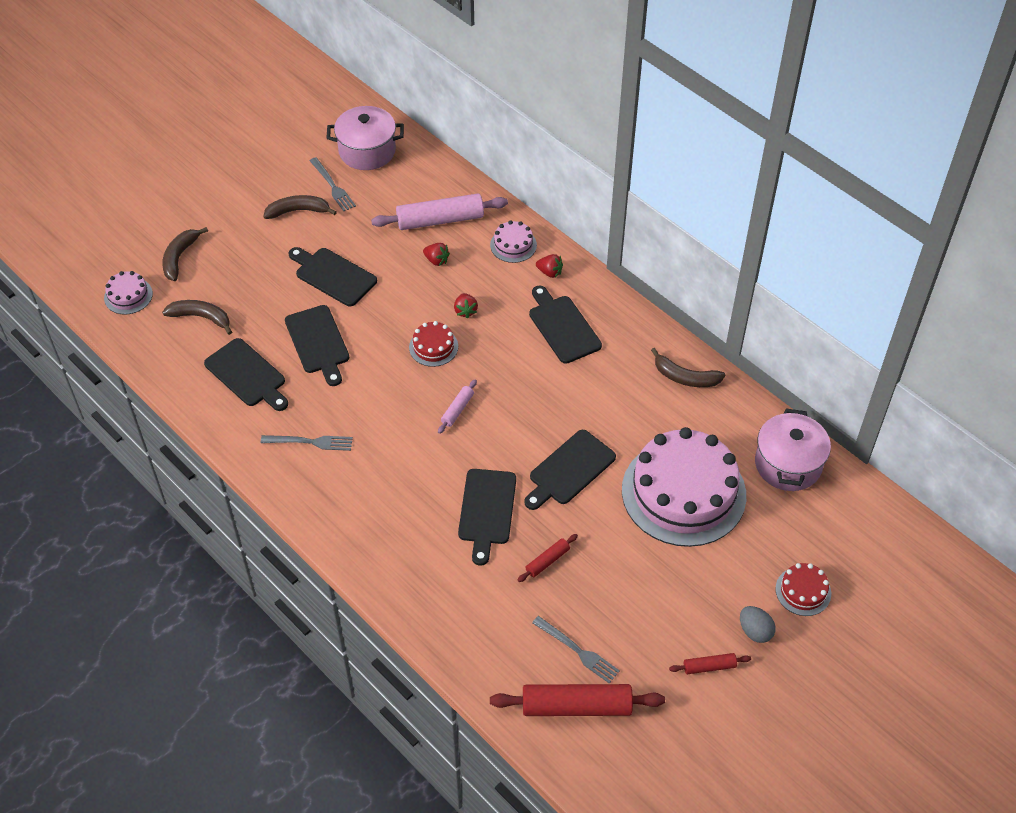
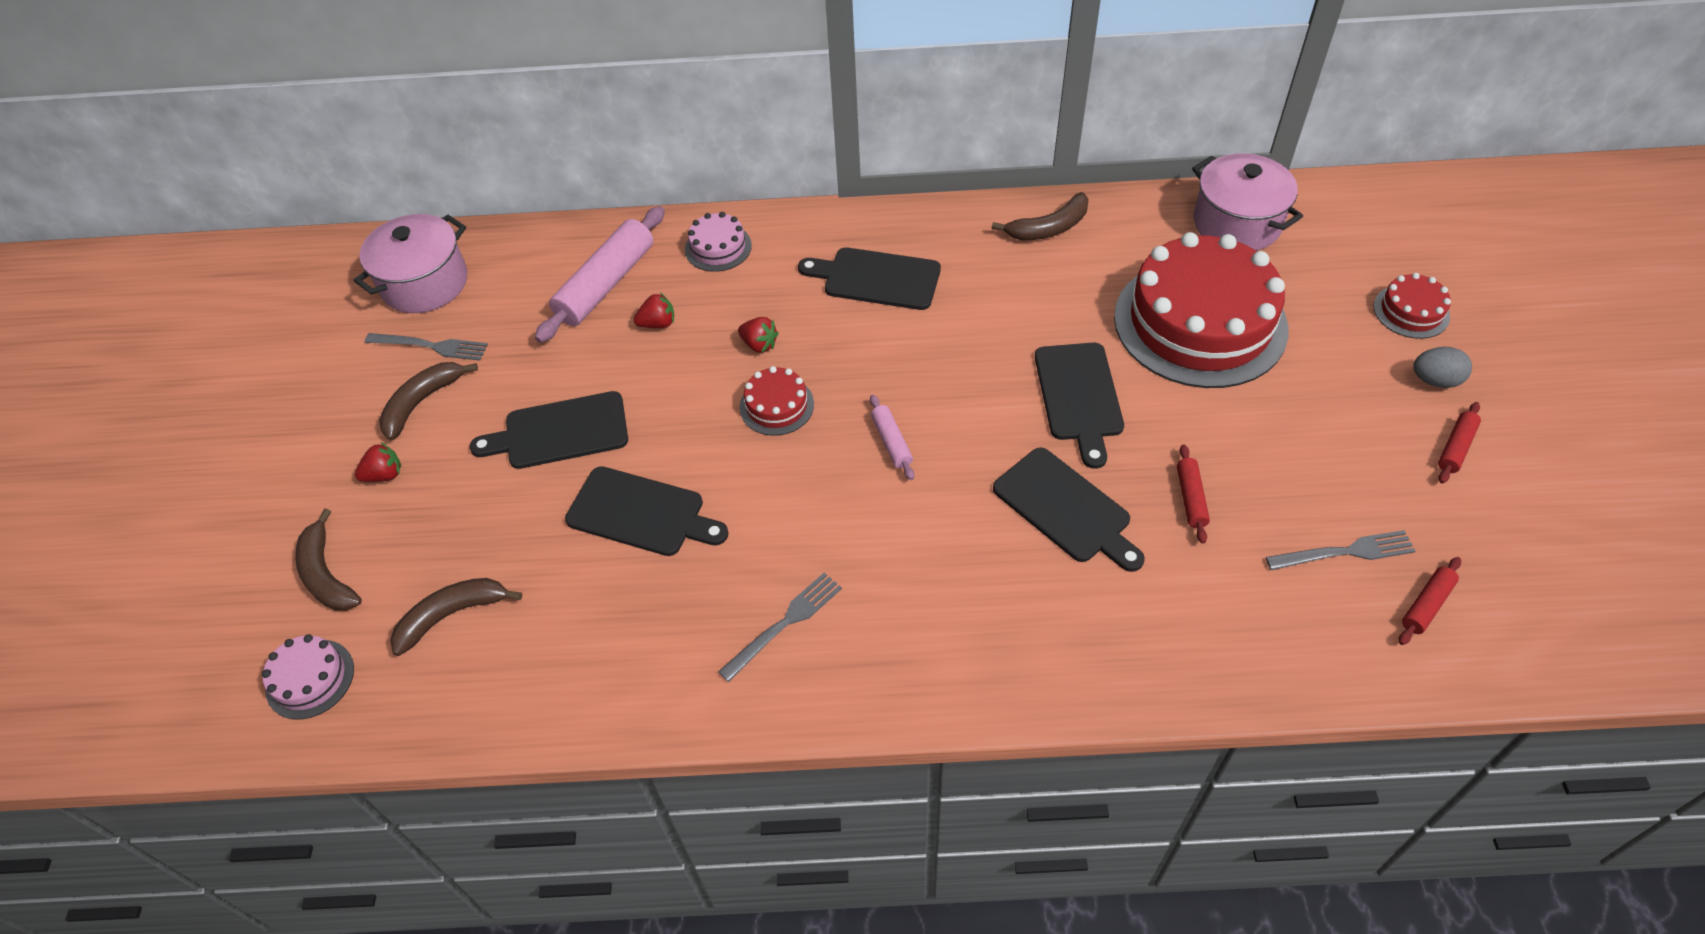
camera: 45 degrees left, 0 degrees up
black cutting board [204,338,288,411] -> none
red rolling pin [490,684,665,716] -> red rolling pin [1399,557,1461,645], size x0.49
red strawberry [536,254,563,278] -> red strawberry moved to [355,442,401,482]
pink cake [622,427,746,547] -> red cake [1114,232,1288,388]

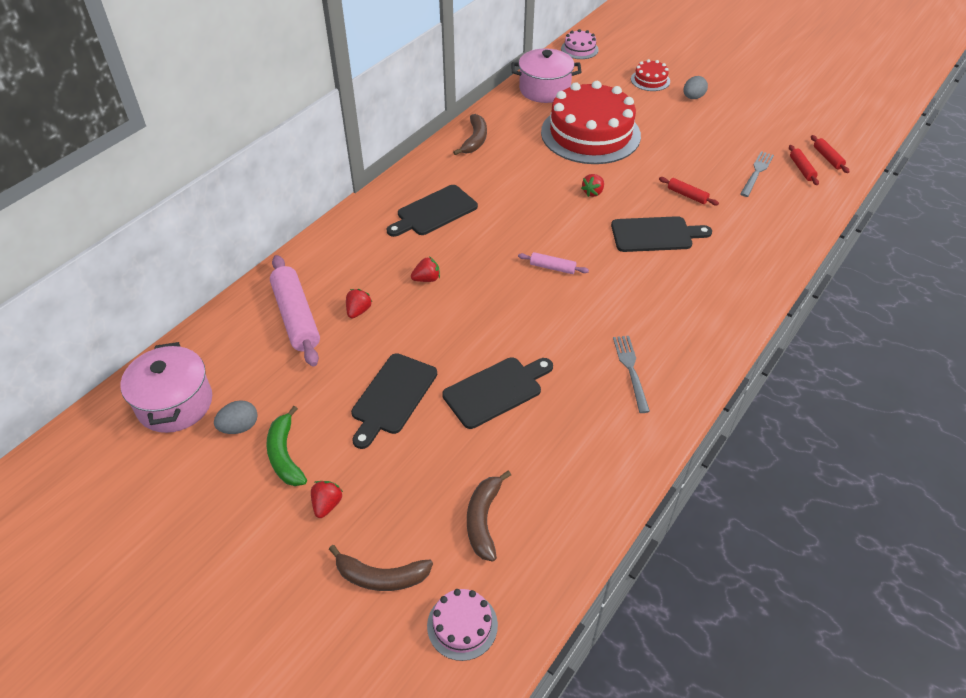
camera: 55 degrees left, 5 degrees down
grey fork [365,333,488,361] -> grey egg [214,400,258,434]
brown banana [379,362,478,441] -> green banana [266,406,307,486]
pink cake [685,212,752,272] -> pink cake moved to [561,29,599,59]
red cake [739,366,814,436] -> none
black cutting board [1035,343,1124,469] -> red strawberry [581,174,604,197]
red rolling pin [1438,402,1481,483] -> red rolling pin moved to [811,135,850,173]

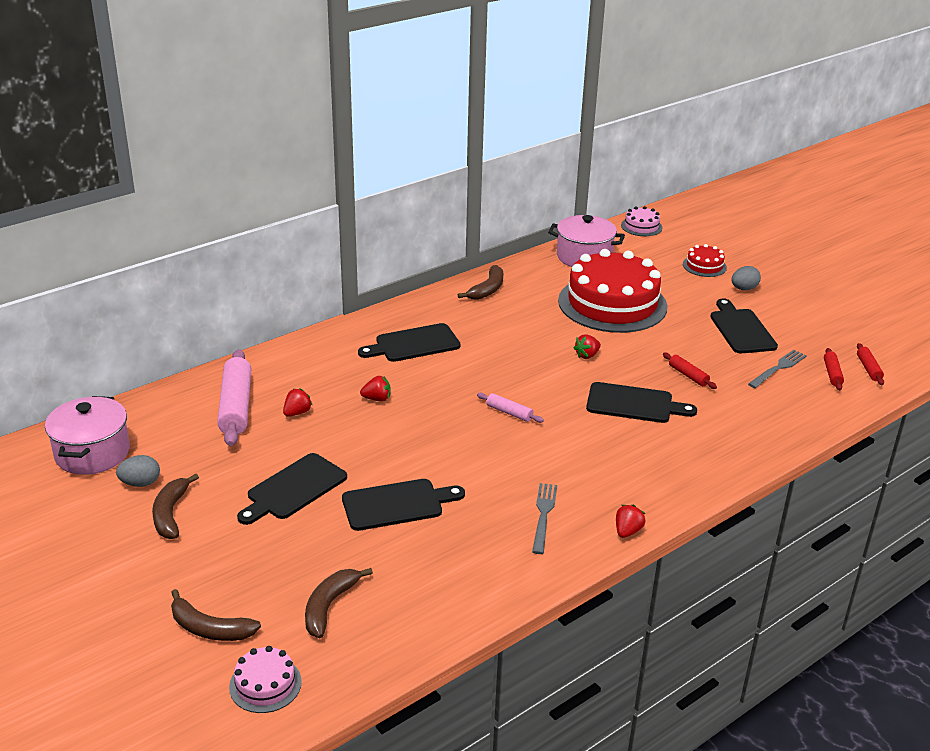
camera: 15 degrees right, 15 degrees down
green banana [266,406,307,486] -> brown banana [152,474,199,539]
red strawberry [311,481,343,518] -> red strawberry moved to [616,505,645,538]
none -> black cutting board [710,298,778,353]

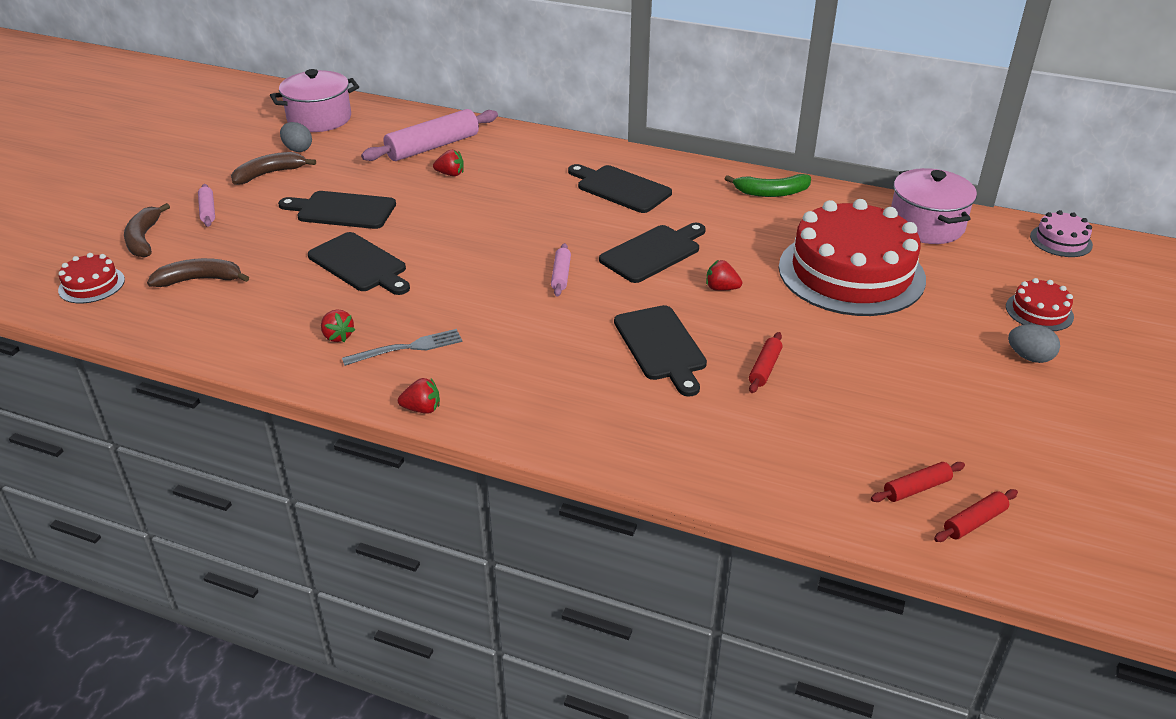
camera: 60 degrees right, 5 degrees up
pink cake [229,646,302,713] -> red cake [58,253,125,303]
red strawberry [360,376,391,401] -> red strawberry moved to [321,309,355,342]
brown banana [458,265,503,300] -> green banana [725,174,811,197]
black cutting board [710,298,778,353] -> black cutting board moved to [599,223,706,283]
grey fork [748,350,807,388] -> none
none -> pink rolling pin [198,184,215,227]

